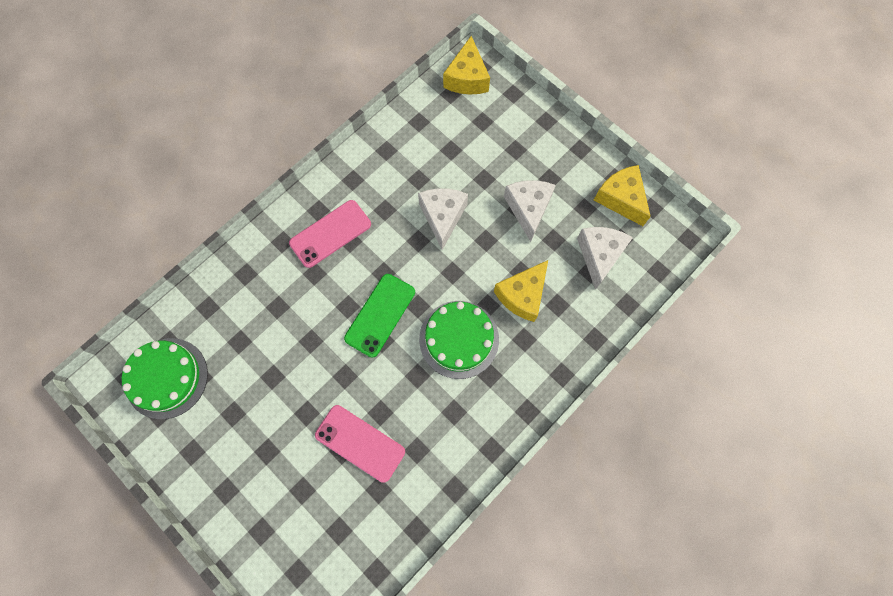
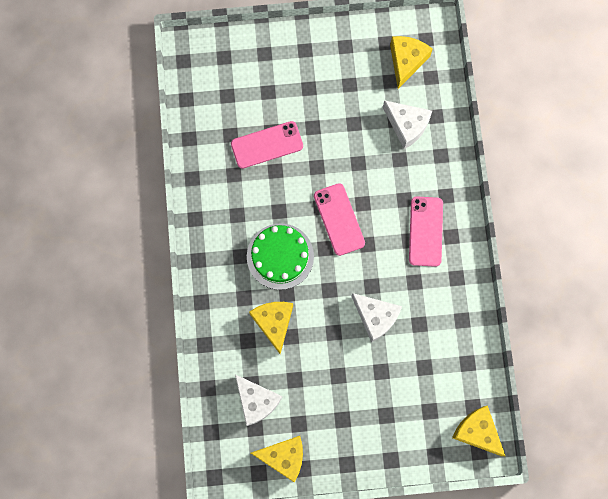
camera: 130 degrees right, 5 degrees up
green cake [122,338,208,419] -> yellow cheese [390,36,433,89]
green phone [344,274,415,358] -> pink phone [314,183,365,256]
white cheese [504,180,556,242] -> white cheese moved to [383,100,432,149]

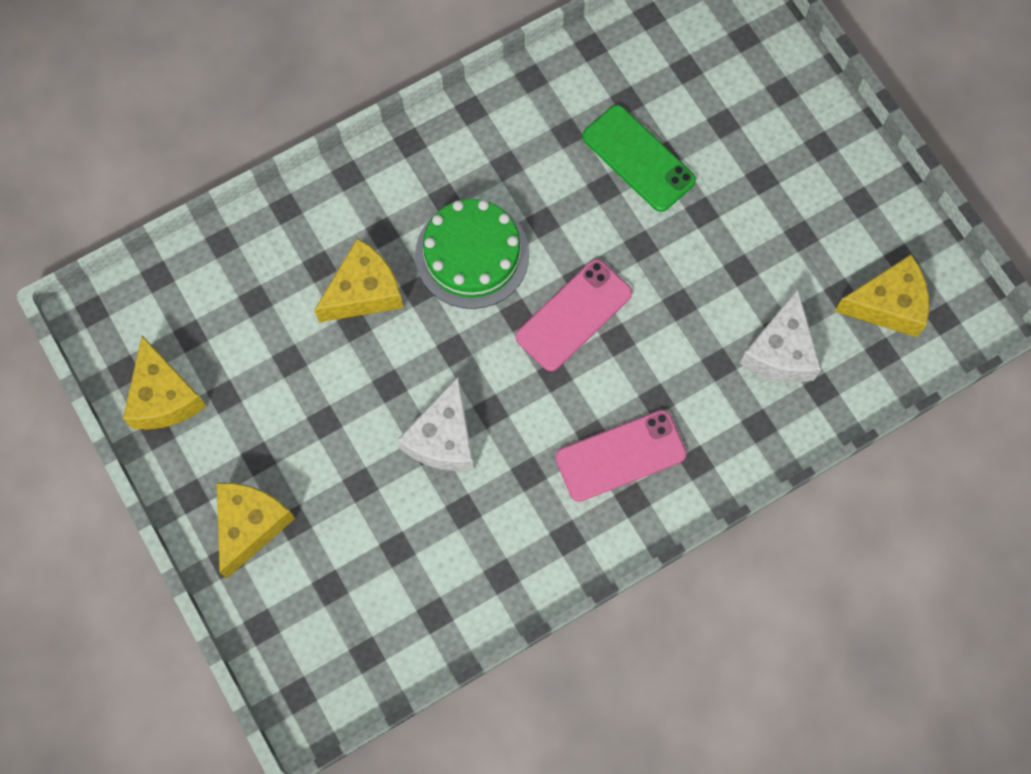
camera: 65 degrees right, 5 degrees down
pink phone [231,121,303,169] -> green phone [582,105,696,212]
white cheese [235,374,282,426] -> none
yellow cheese [452,406,505,456] -> yellow cheese moved to [217,483,295,578]

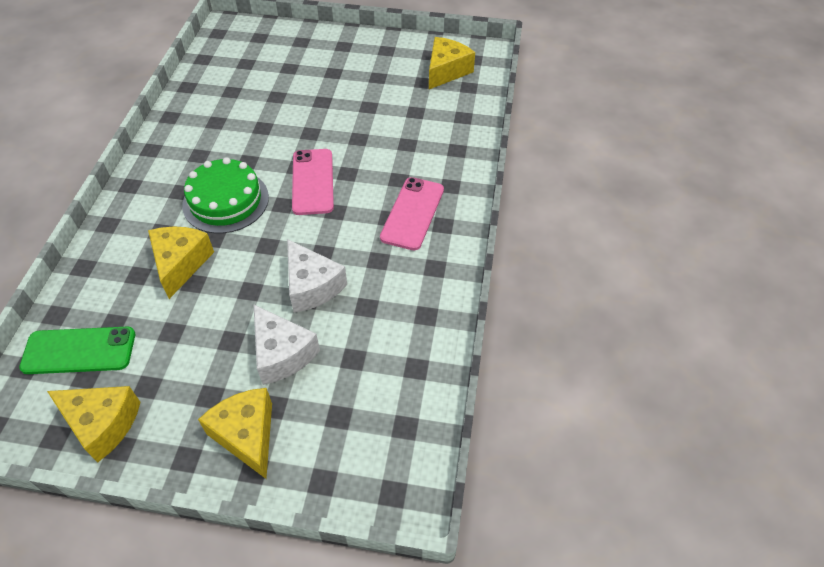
camera: 50 degrees left, 20 degrees down
green phone [582,105,696,212] -> green phone moved to [19,327,135,374]
white cheese [740,289,821,382] -> white cheese moved to [253,304,320,385]

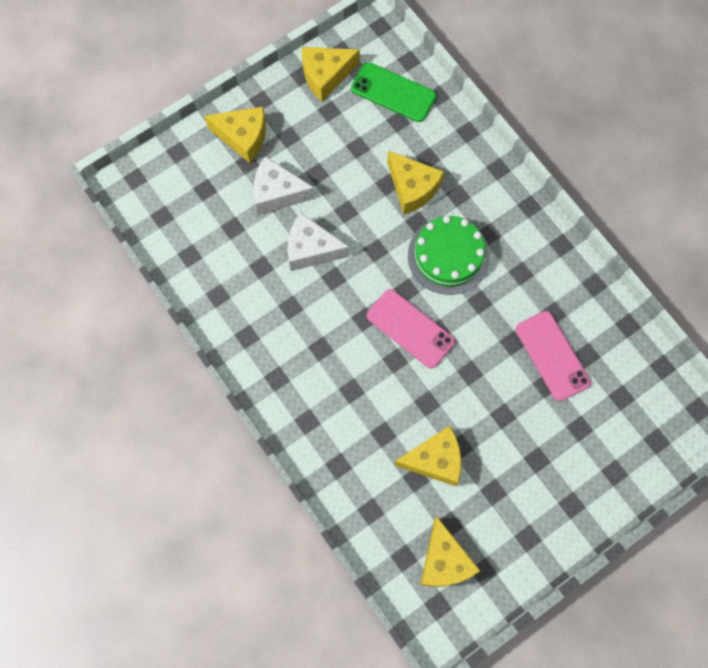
camera: 135 degrees right, 20 degrees up
green phone [19,327,135,374] -> green phone turned 75 degrees clockwise [351,62,436,122]
pink phone [380,177,444,251] -> pink phone moved to [516,311,591,401]
none -> yellow cheese [394,425,461,486]

